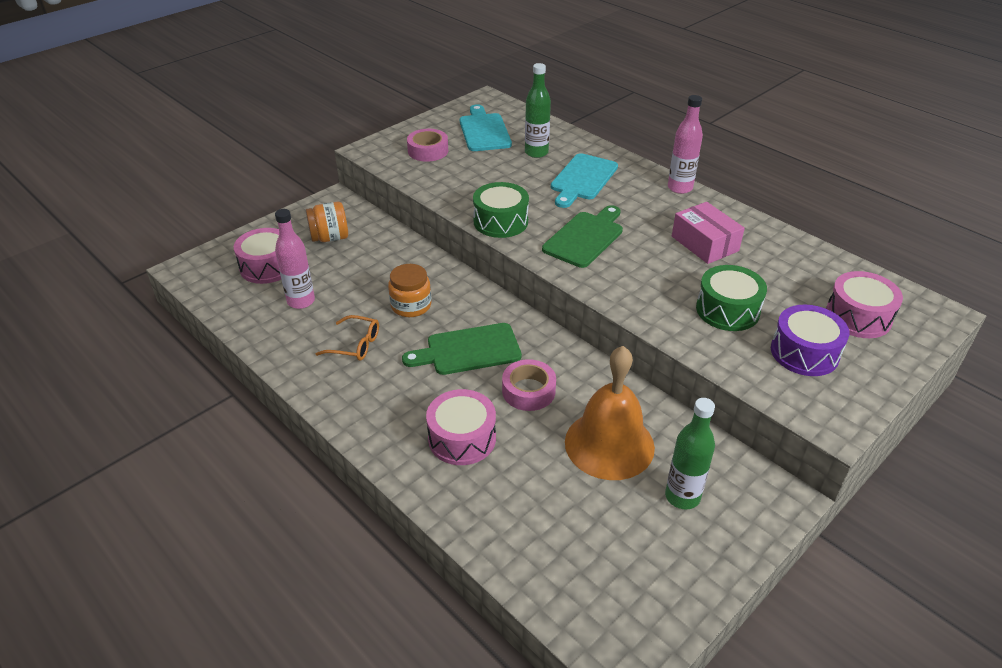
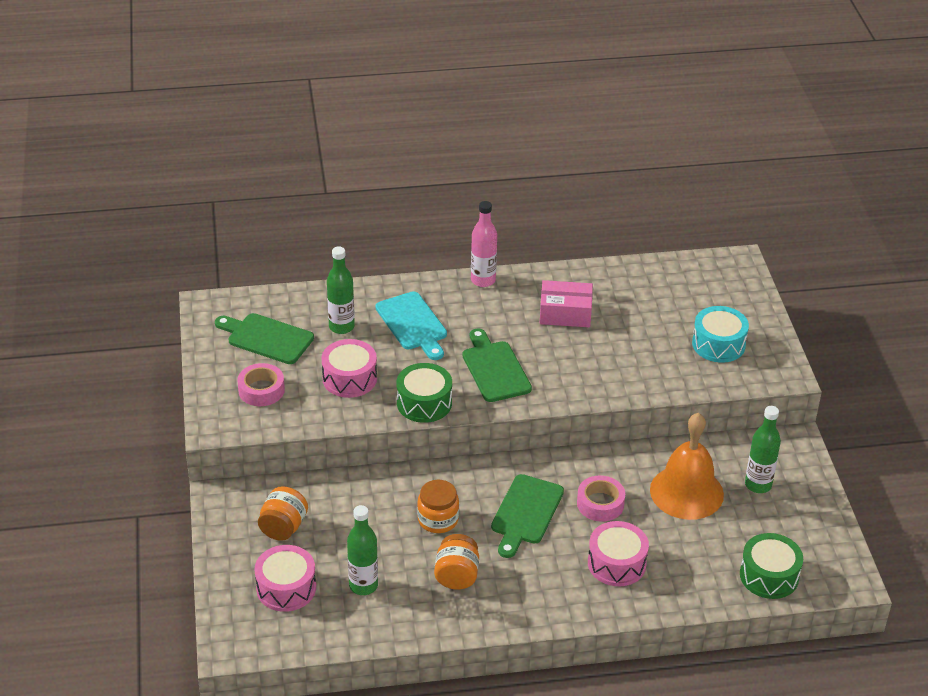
camera: 55 degrees left, 0 degrees up
pink bottle [275,209,315,309] -> green bottle [347,505,378,595]
orange glasses [316,315,379,361] -> orange jar [434,534,479,590]
turquoise cutting board [460,104,512,151] -> green cutting board [215,313,314,364]
green drum [696,265,767,331] -> green drum moved to [740,533,803,599]
purple drum [771,305,849,376] -> turquoise drum [692,306,749,363]
pink drum [826,271,903,338] -> pink drum moved to [321,339,377,398]

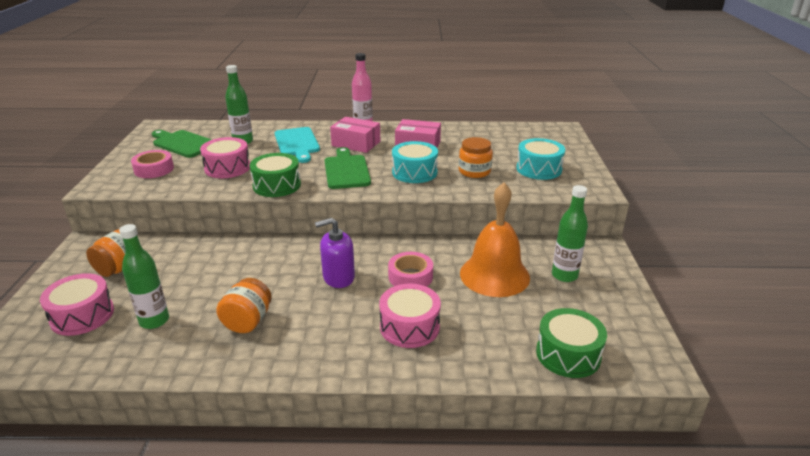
camera: 10 degrees right, 10 degrees down
orange jar [417,480,459,533] -> orange jar moved to [459,137,493,178]
green cutting board [491,474,564,558] -> purple soap dispenser [315,218,355,288]
none -> pink box [330,117,380,153]
none -> turquoise drum [392,141,438,183]

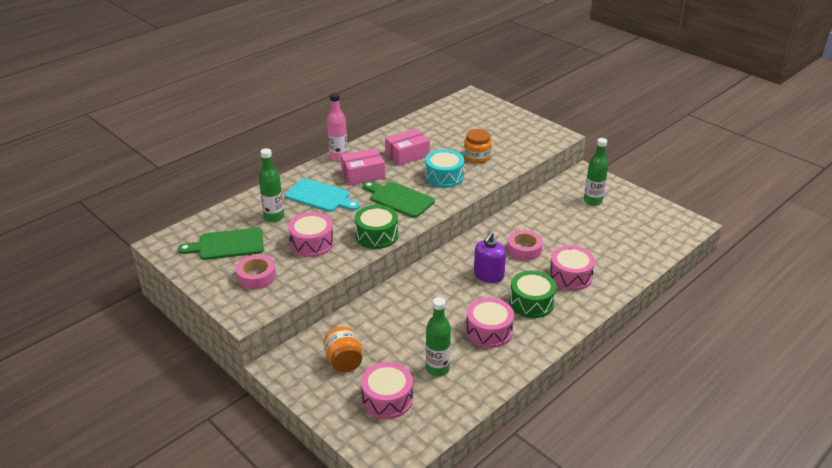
camera: 45 degrees left, 5 degrees up
orange jar [216,278,272,333] -> pink drum [466,298,514,348]
orange bell [460,182,530,297] -> none
turquoise drum [516,138,565,180] -> none
green drum [536,308,607,378] -> green drum moved to [509,271,557,318]

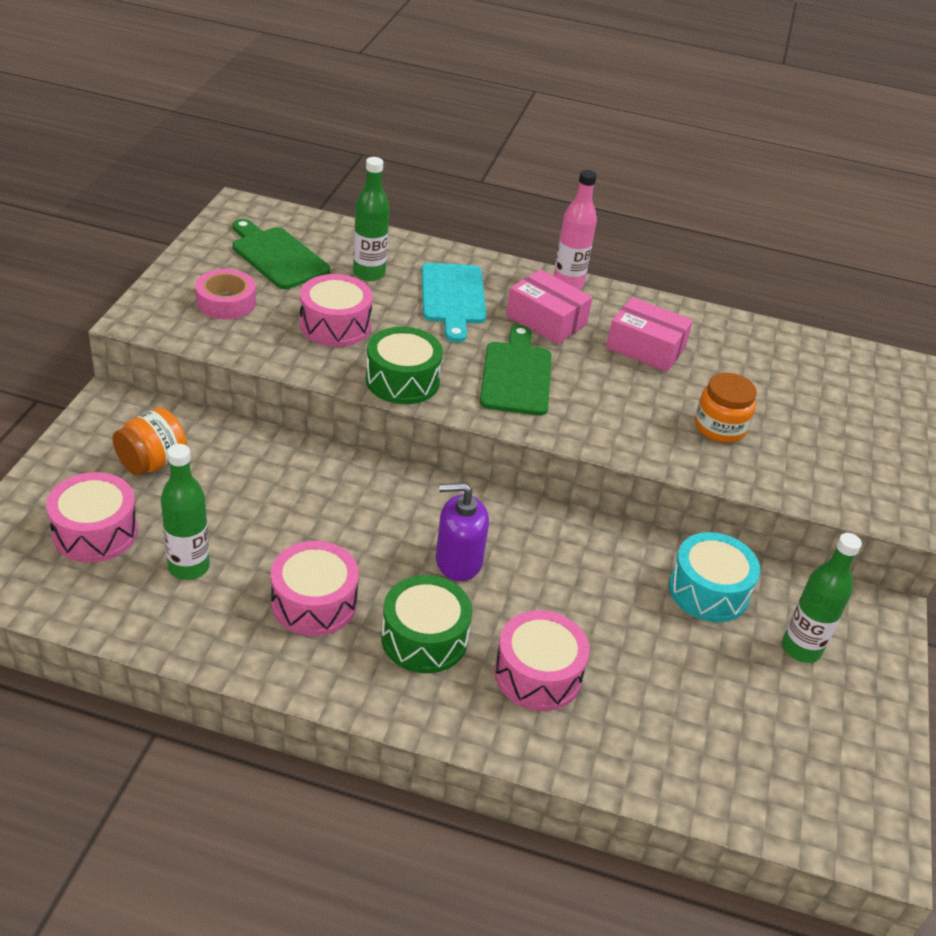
camera: 55 degrees right, 5 degrees up
turquoise drum [425,149,464,188] -> turquoise drum moved to [669,532,760,622]
pink tape [507,230,543,261] -> none

